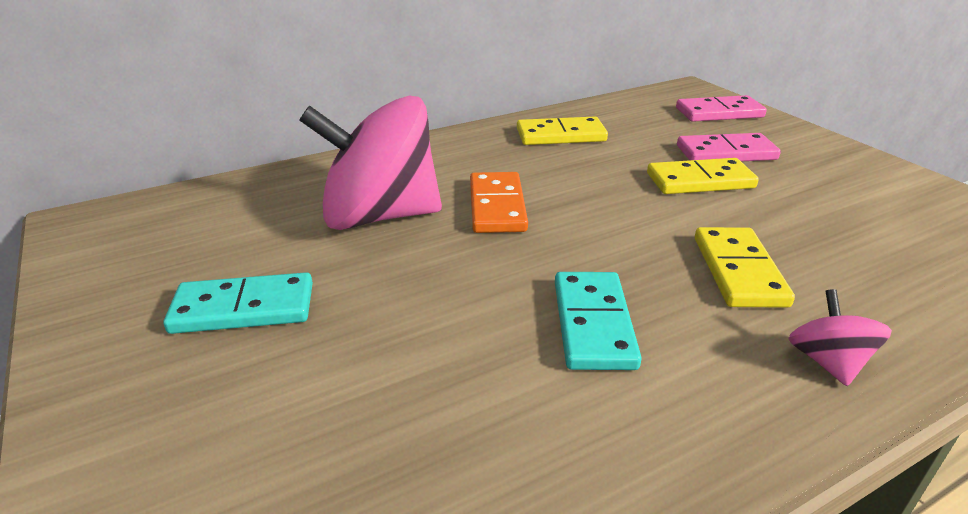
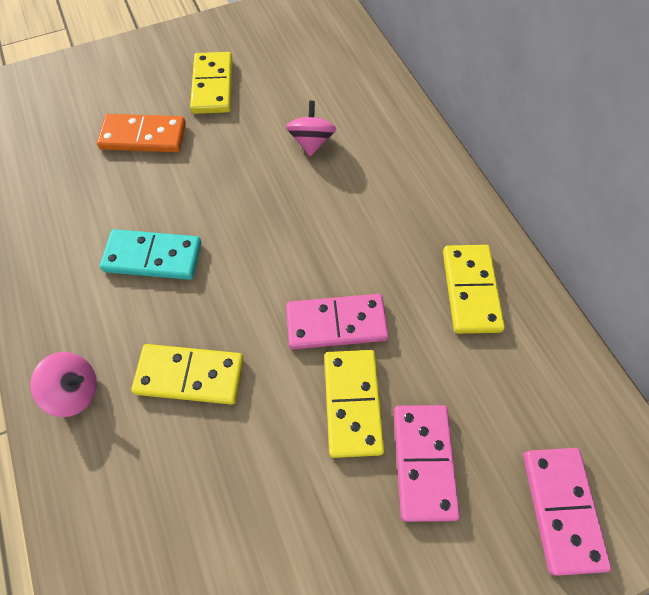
camera: 95 degrees right, 30 degrees up
turquoise domino [164,272,313,334] -> yellow domino [190,52,232,114]
pink spinning top [299,95,442,230] -> pink spinning top [286,101,336,157], size x0.43
orange domino [470,172,528,233] -> orange domino moved to [97,114,186,152]
none -> pink domino [286,294,389,350]

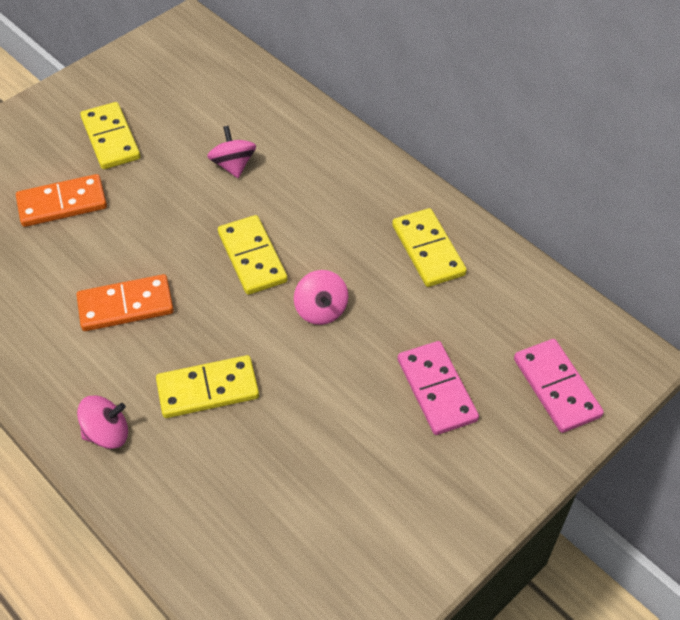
camera: 20 degrees left, 10 degrees down
turquoise domino [100,229,201,280] -> orange domino [76,274,174,331]
pink domino [286,294,389,350] -> pink spinning top [294,270,348,325]
yellow domino [324,350,384,458] -> yellow domino moved to [218,215,288,295]

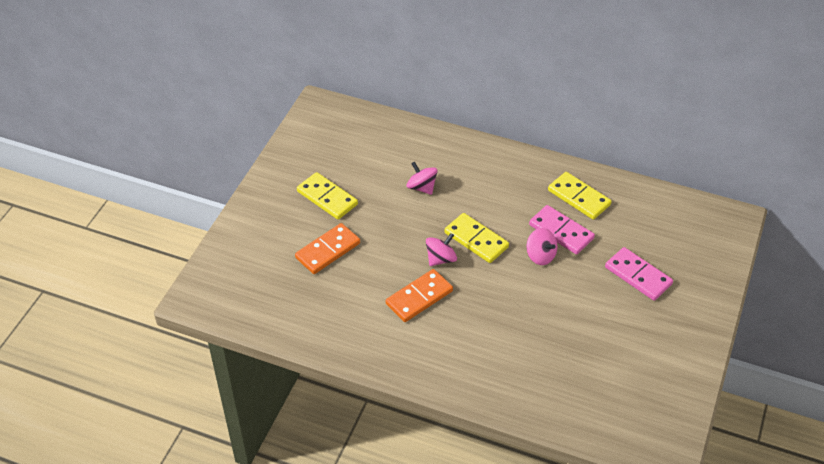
camera: 25 degrees left, 5 degrees down
pink spinning top [77,395,128,449] -> pink spinning top moved to [426,233,457,266]
yellow domino [156,355,259,418] -> none
pink domino [514,339,604,433] -> pink domino moved to [529,205,595,254]

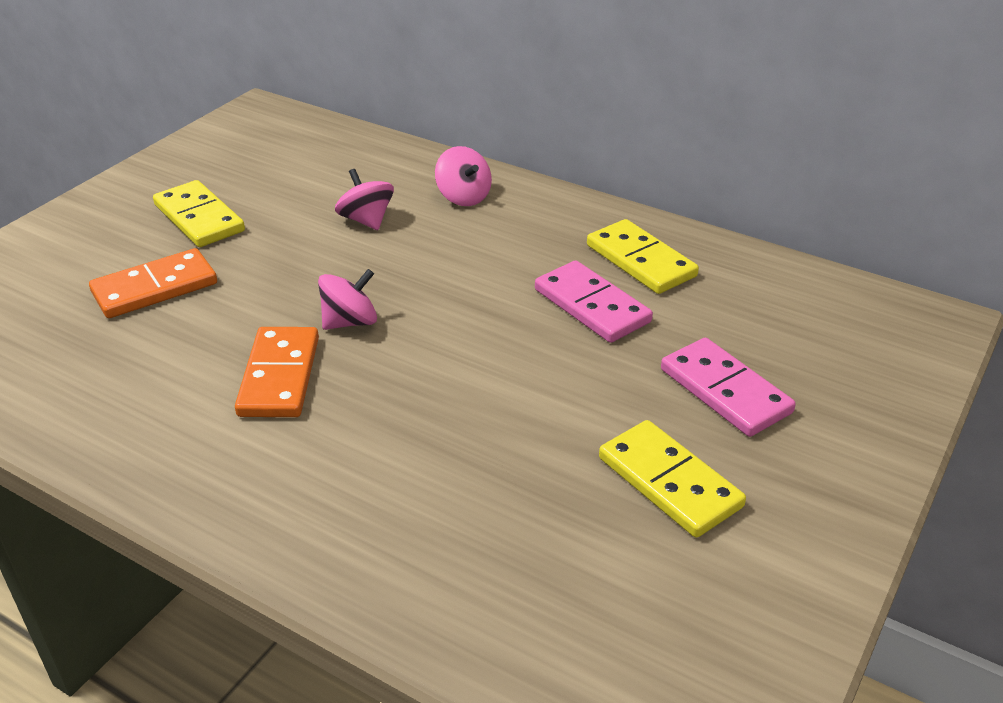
camera: 10 degrees right, 10 degrees down
orange domino [386,269,453,322] -> orange domino turned 60 degrees counterclockwise [235,327,319,417]
yellow domino [445,213,509,263] -> yellow domino moved to [599,420,746,538]
pink spinning top [527,228,557,265] -> pink spinning top moved to [435,146,492,206]

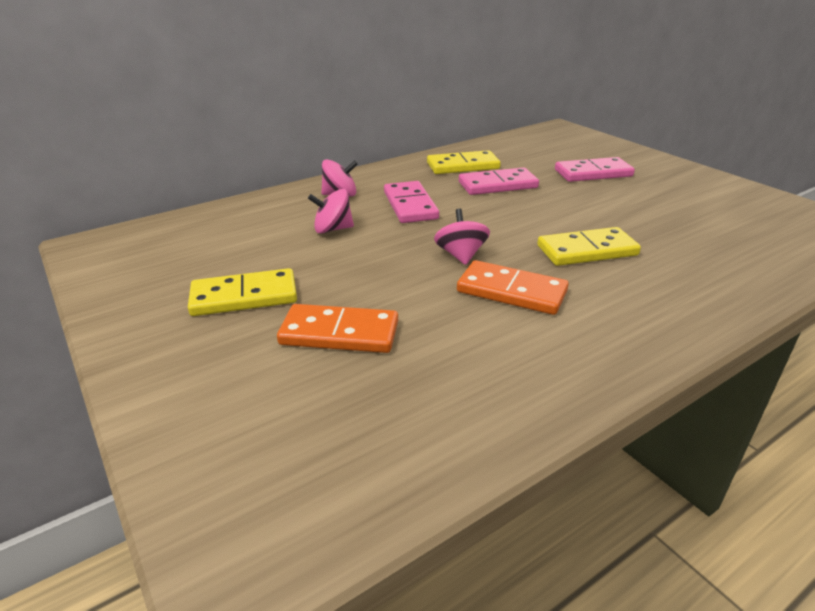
camera: 65 degrees left, 5 degrees down
orange domino [89,248,217,318] -> orange domino turned 75 degrees counterclockwise [277,304,398,353]
yellow domino [599,420,746,538] -> yellow domino moved to [537,227,641,266]
none -> pink domino [384,181,439,223]

